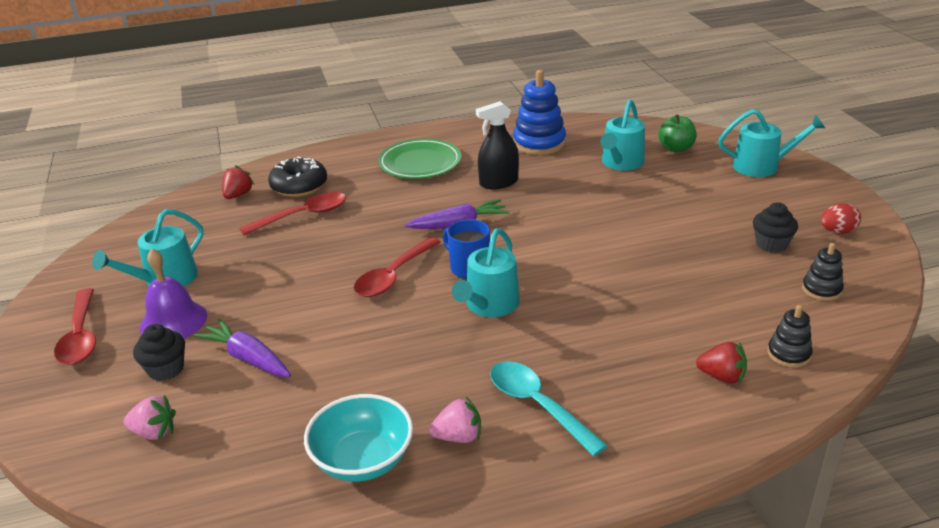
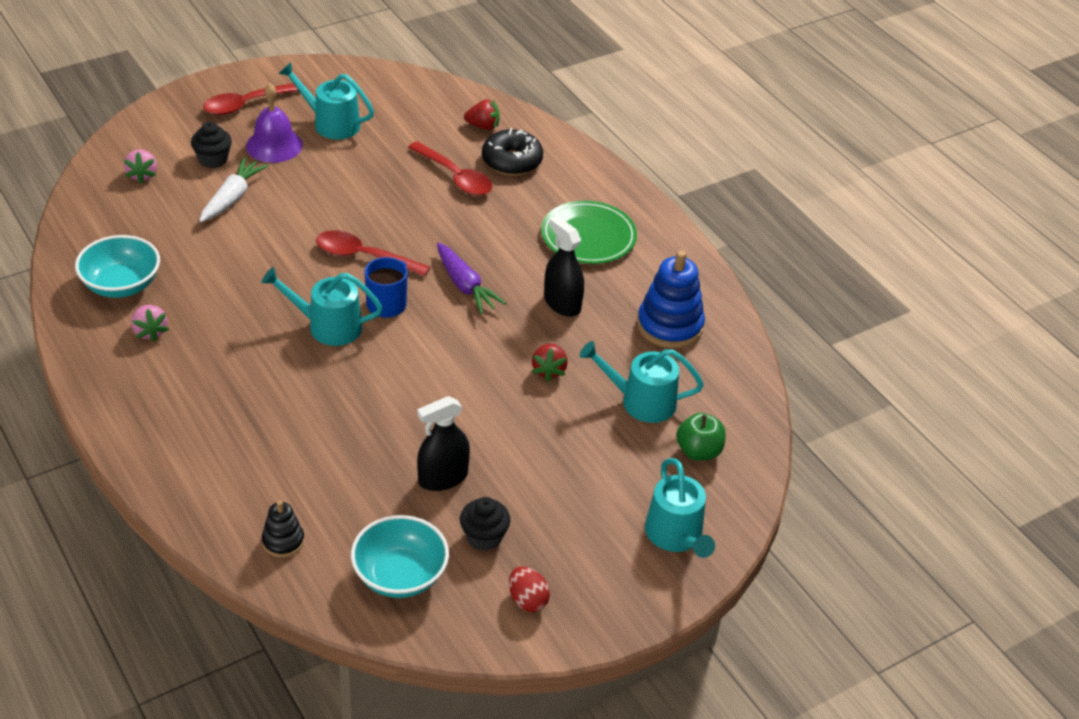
camera: 70 degrees right, 10 degrees up
purple carrot [194,318,291,377] -> white carrot [199,157,268,222]
turquoise spoon [490,361,608,456] -> none
red strawberry [696,342,747,384] -> red strawberry moved to [532,343,568,381]
black stacking toy [802,243,844,301] -> turquoise bowl [351,515,449,598]
none -> black spray bottle [417,396,470,491]

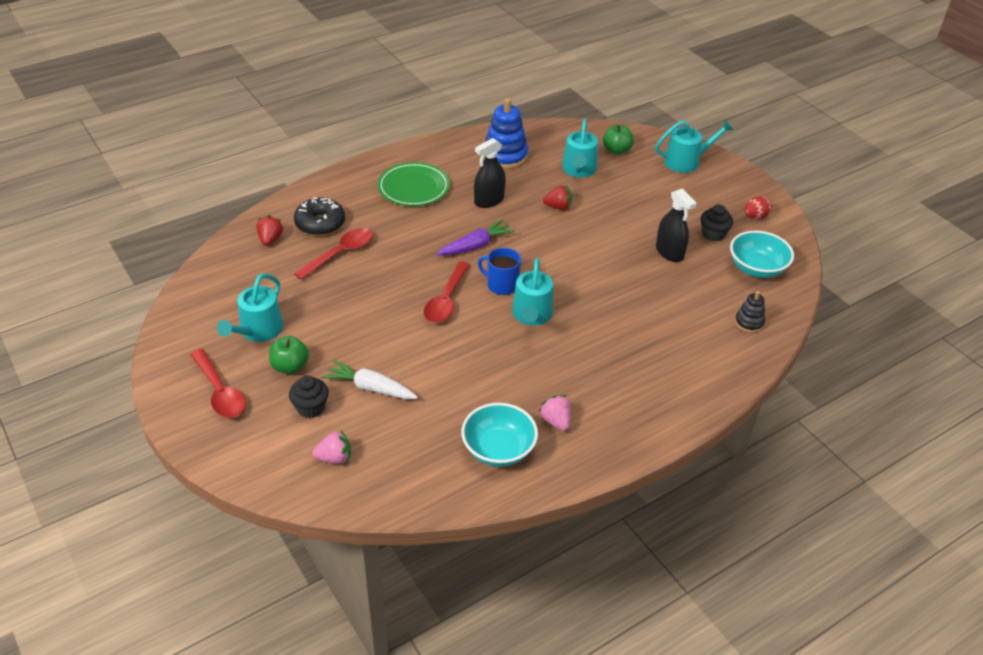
camera: 90 degrees left, 0 degrees up
pink strawberry [131,305,169,342] -> pink strawberry turned 90 degrees counterclockwise [539,395,571,431]
purple bell [246,83,303,163] -> green apple [269,336,309,374]

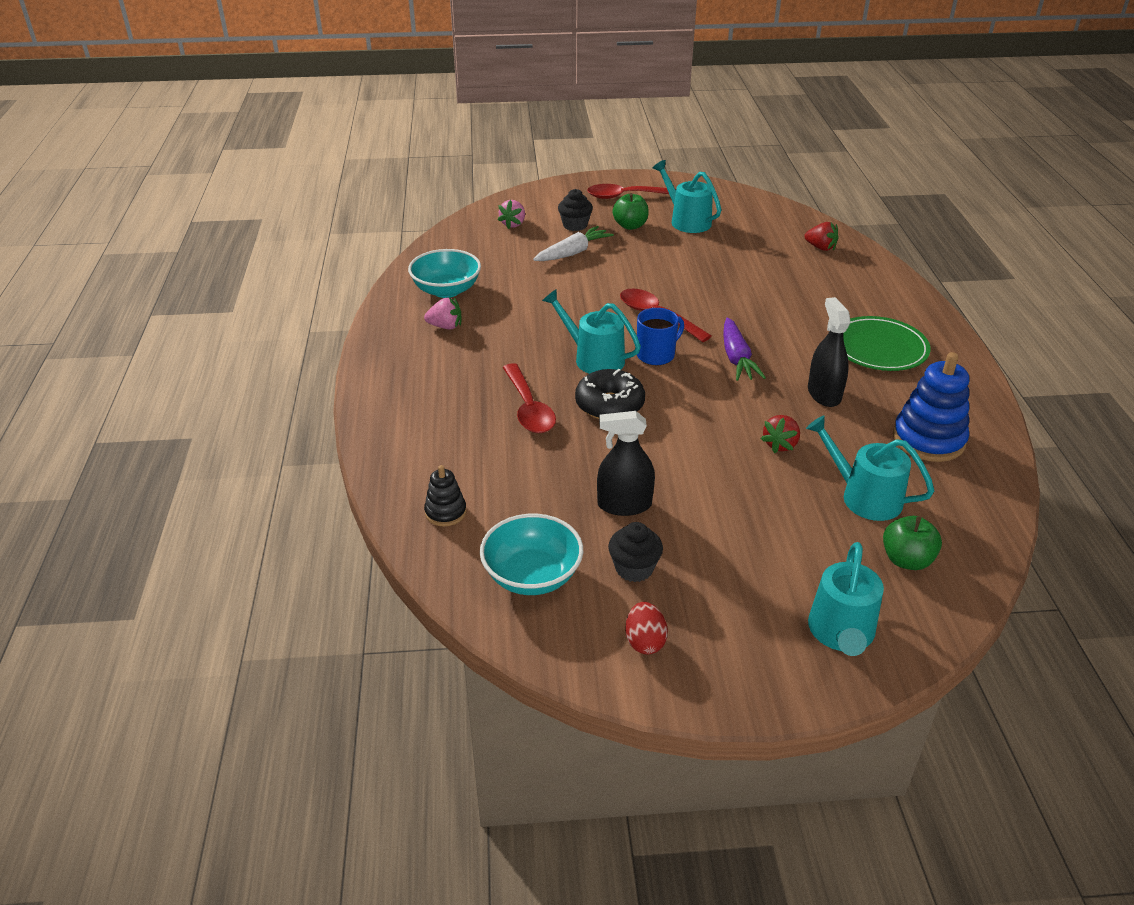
camera: 120 degrees right, 5 degrees down
black donut [294,197,345,236] -> black donut moved to [575,369,645,419]
red spoon [294,228,373,280] -> red spoon moved to [503,363,556,433]

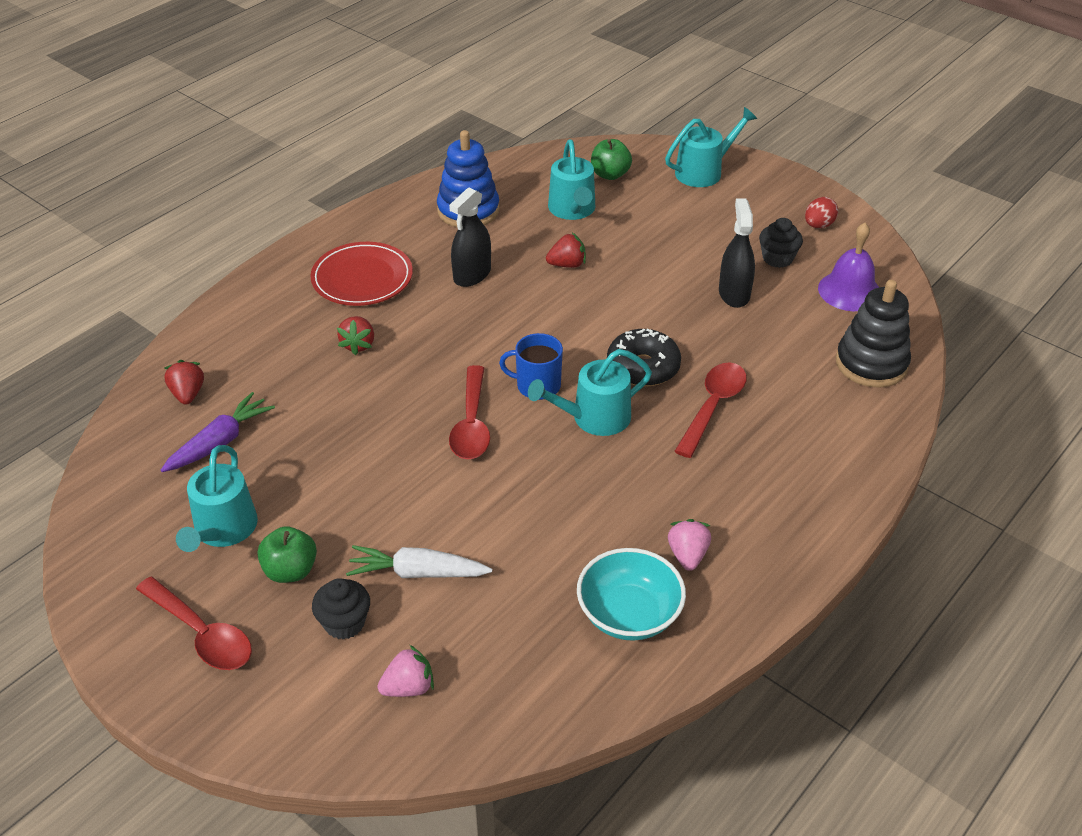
camera: 135 degrees left, 5 degrees up
pink strawberry [424,298,462,330] -> pink strawberry turned 45 degrees clockwise [668,519,711,571]
black stacking toy [424,465,467,526] -> black stacking toy [836,280,911,388], size x1.85
turquoise bowl [480,514,583,595] -> purple bell [818,223,879,311]
turquoise watering can [542,289,641,374] -> turquoise watering can turned 75 degrees clockwise [528,349,652,436]
black spray bottle [597,411,655,516] -> black spray bottle turned 135 degrees counterclockwise [719,198,755,308]
purple carrot [723,317,766,381] -> purple carrot moved to [161,392,275,472]
green plate [843,316,931,371] -> red plate [310,242,413,306]
none -> red strawberry [337,316,374,355]

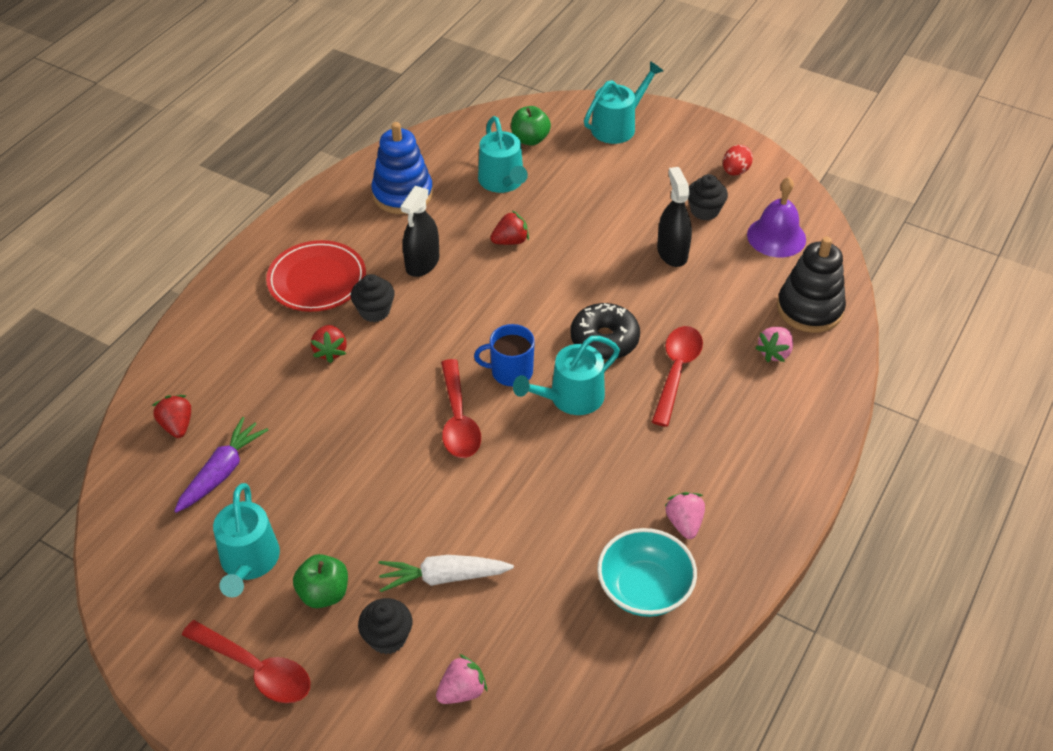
camera: 10 degrees left, 5 degrees up
none -> black cupcake [351,274,395,322]
none -> pink strawberry [755,327,793,362]

